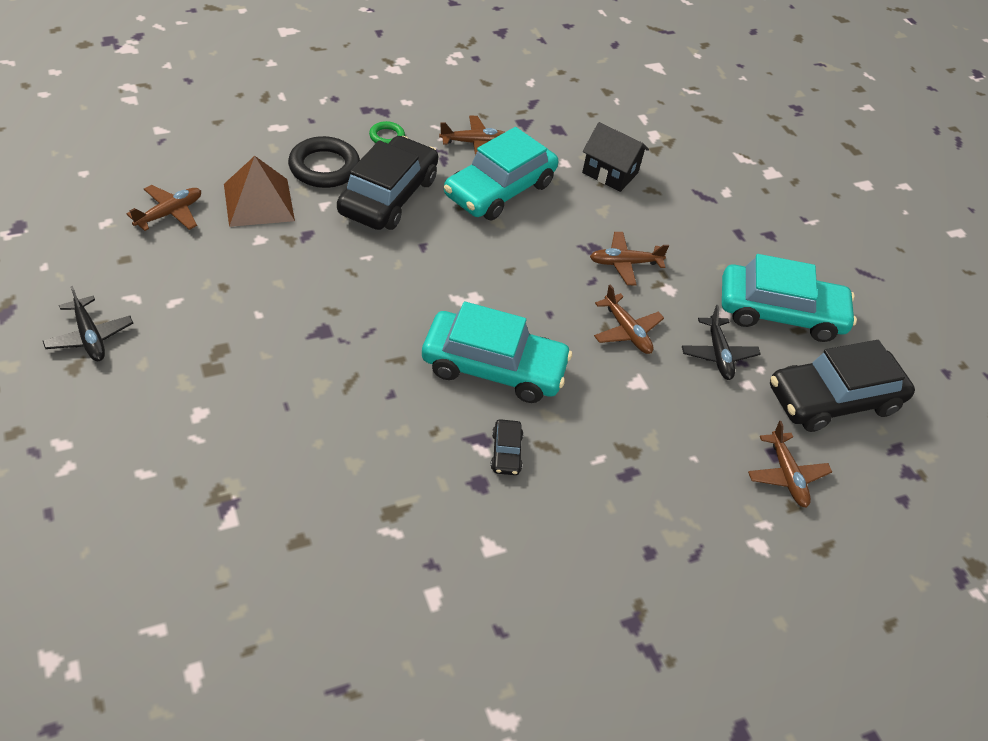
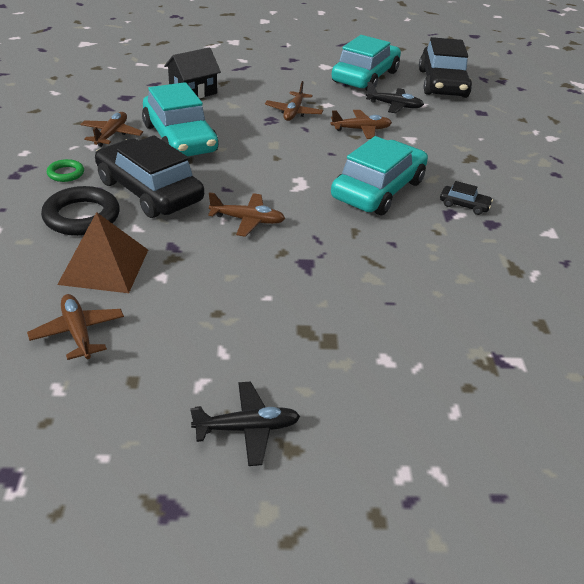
camera: 65 degrees left, 10 degrees down
brown plane [748,421,832,508] -> brown plane moved to [208,192,285,237]

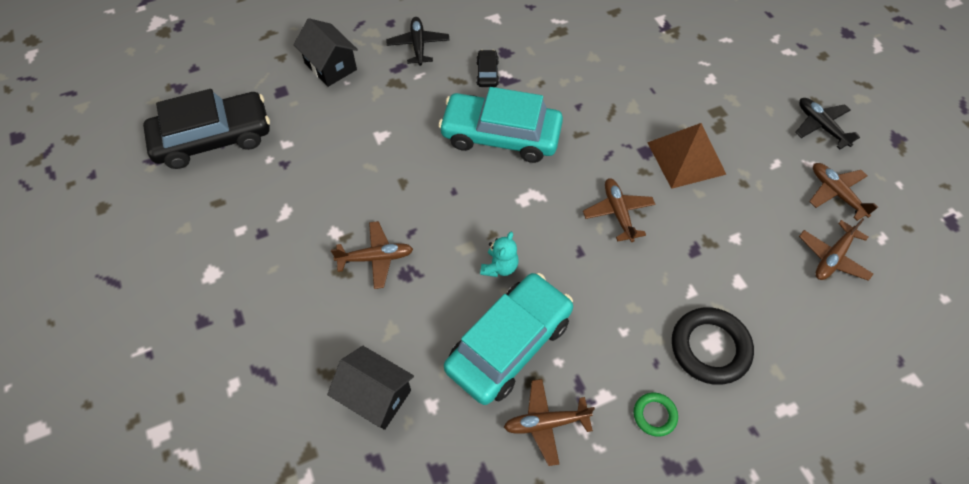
camera: 110 degrees left, 20 degrees up
brown pyramid [57,212,148,293] -> brown pyramid moved to [647,123,727,189]
black car [95,135,204,218] -> none
turquoise car [331,35,401,90] -> none
brown plane [331,110,392,139] -> brown plane moved to [809,163,878,221]
black plane [366,82,424,113] -> black plane moved to [386,17,450,66]
none -> black house [294,18,358,87]
none -> turquoise teddy bear [480,232,519,277]

